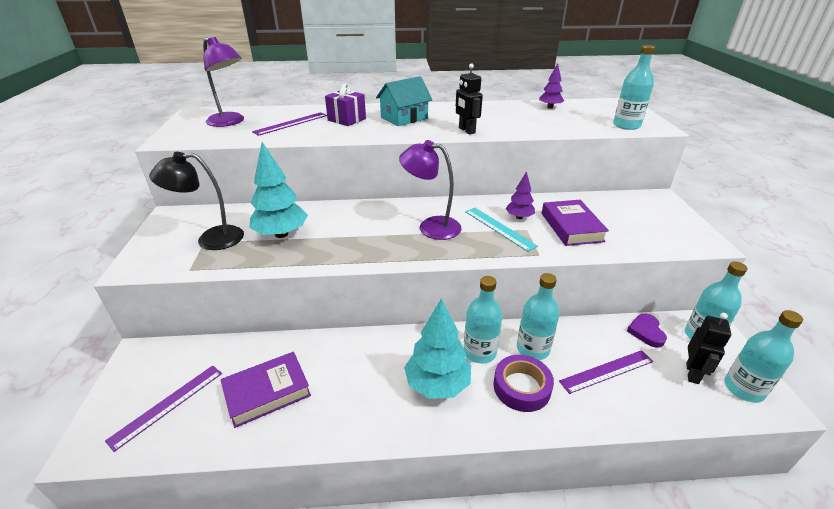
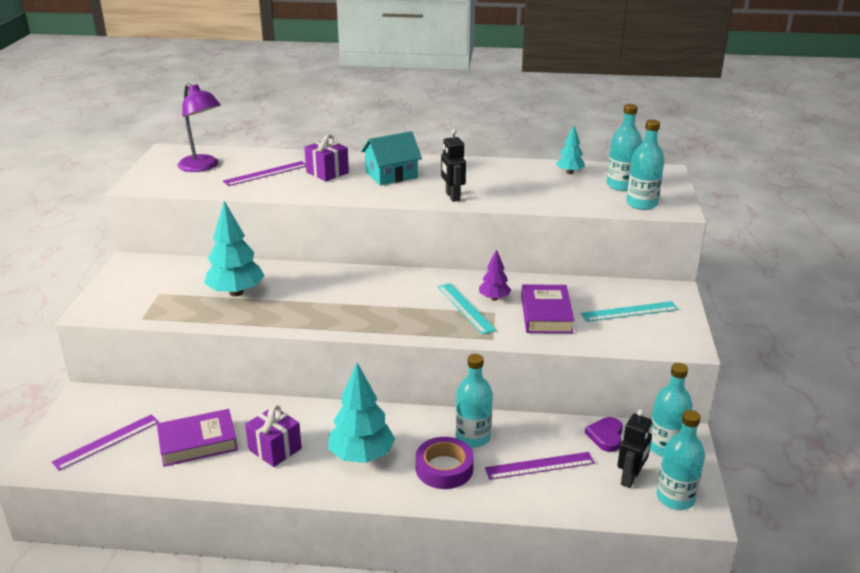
camera: 10 degrees right, 5 degrees down
black lamp [149,152,244,250] -> none
purple lamp [399,140,462,240] -> none
turquoise bottle [463,276,503,363] -> turquoise bottle moved to [607,104,642,191]
purple tree [539,63,564,109] -> turquoise tree [556,125,585,174]
none -> purple gift [245,405,302,467]
none -> turquoise ruler [581,301,679,322]

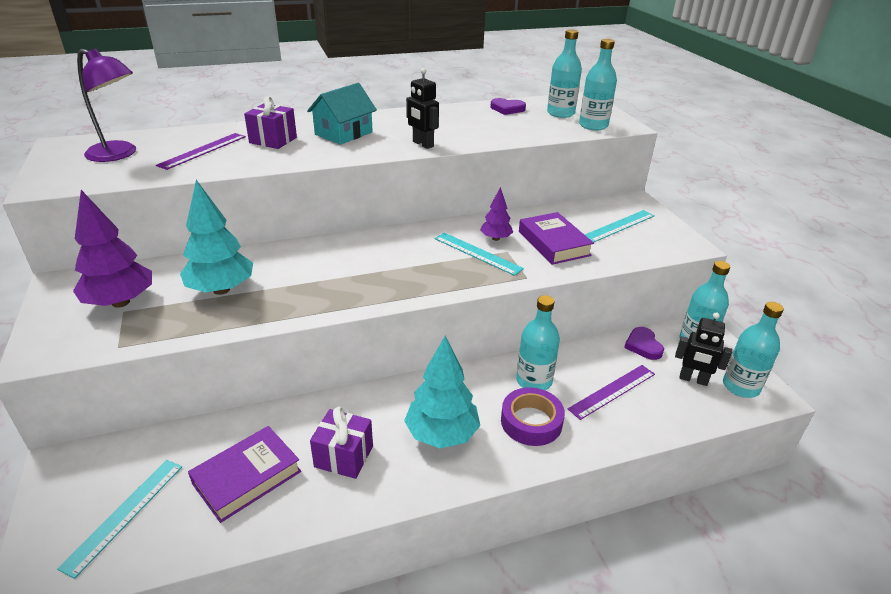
camera: 25 degrees left, 5 degrees up
purple ruler [52,414,159,471] -> turquoise ruler [57,460,182,579]
turquoise tree [556,125,585,174] -> purple heart [491,98,526,115]
black robot [617,409,652,488] -> black robot turned 105 degrees clockwise [675,312,732,386]
none -> purple tree [73,190,152,308]

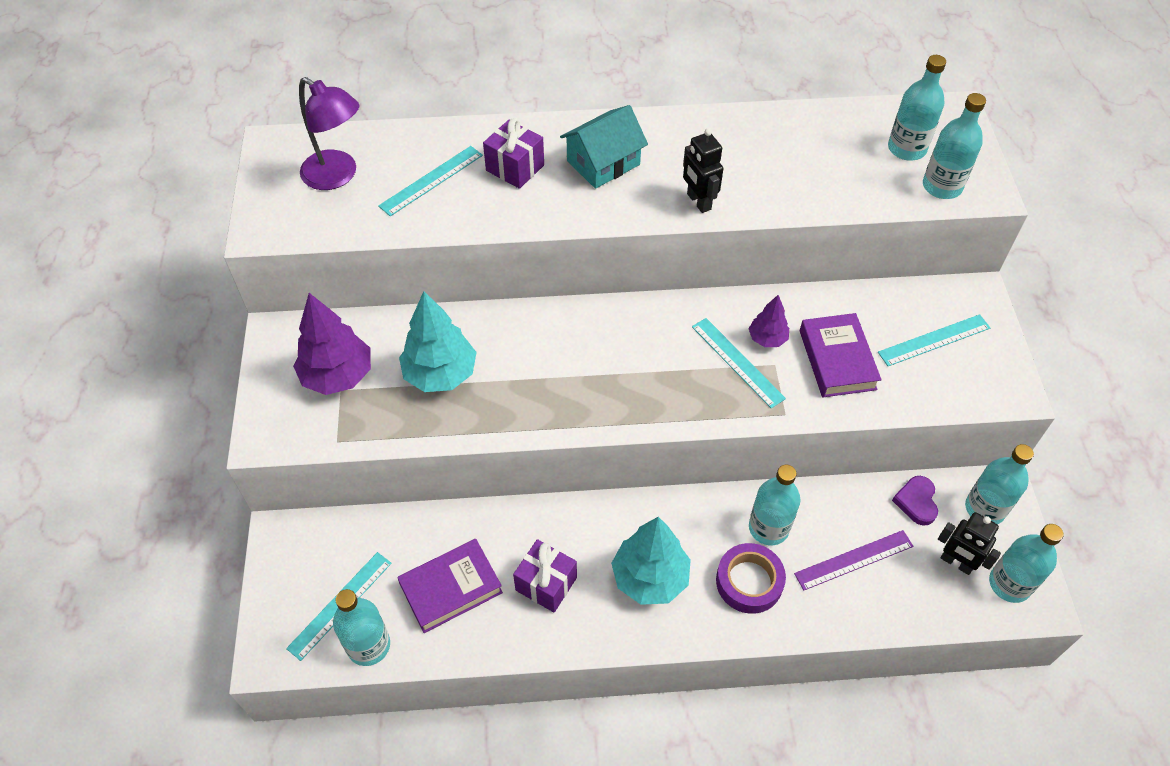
camera: 15 degrees right, 20 degrees up
purple ruler [156,133,246,170] -> turquoise ruler [378,146,483,216]
purple heart [491,98,526,115] -> none
none -> turquoise bottle [333,589,390,666]

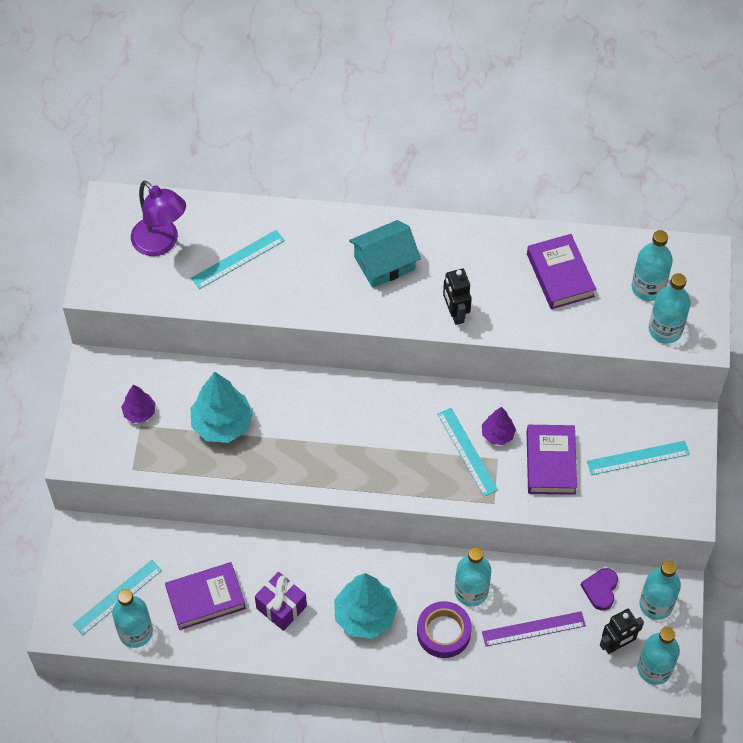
camera: 10 degrees right, 5 degrees up
purple tree [293,293,371,395] -> purple tree [121,385,156,423], size x0.55
purple gift [483,118,544,189] -> none
black robot [938,512,1001,575] -> black robot turned 75 degrees counterclockwise [600,609,644,654]
none -> purple book [527,234,596,309]

